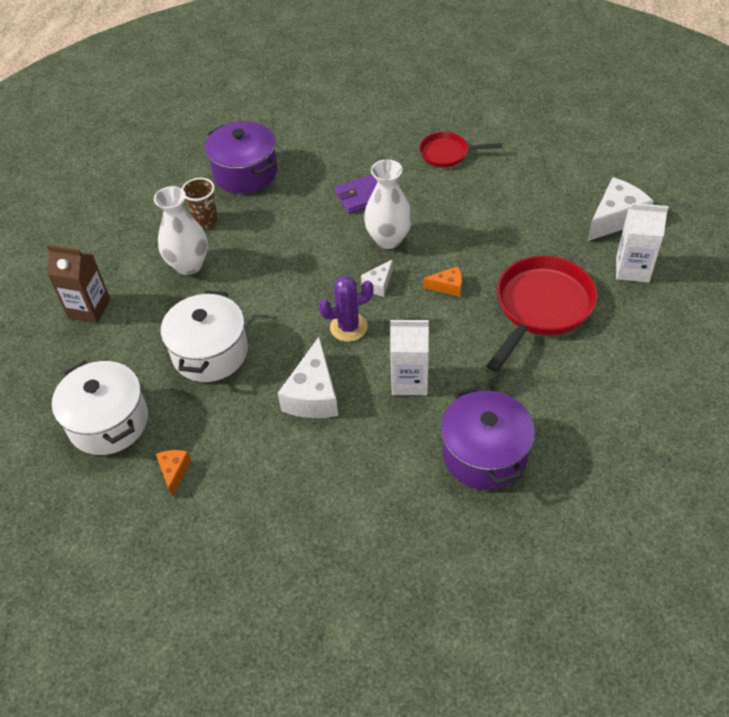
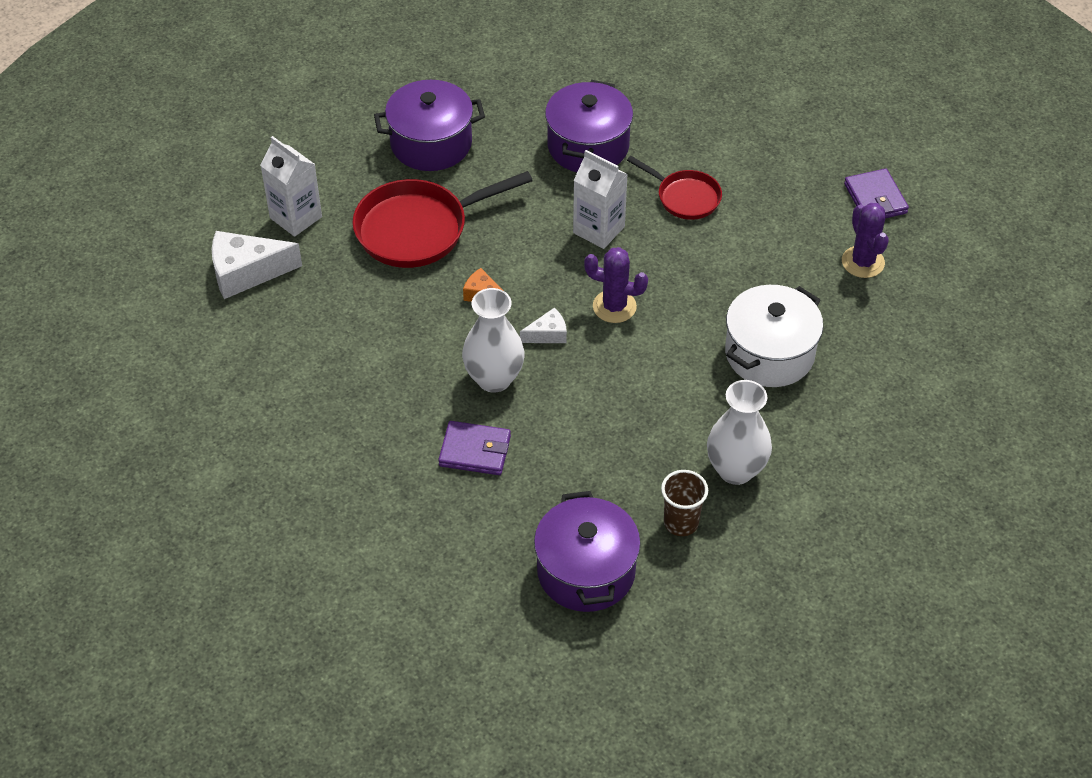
camera: 150 degrees left, 0 degrees up
brown carton [47,245,111,323] -> none
white pot [52,361,148,455] -> none
orange cheese [156,450,191,497] -> purple cactus [842,203,889,278]
white cheese [278,337,338,418] -> none
red pan [419,132,502,167] -> red pan moved to [627,156,722,220]
none -> purple pot [374,80,485,171]
none -> purple wallet [844,168,909,218]

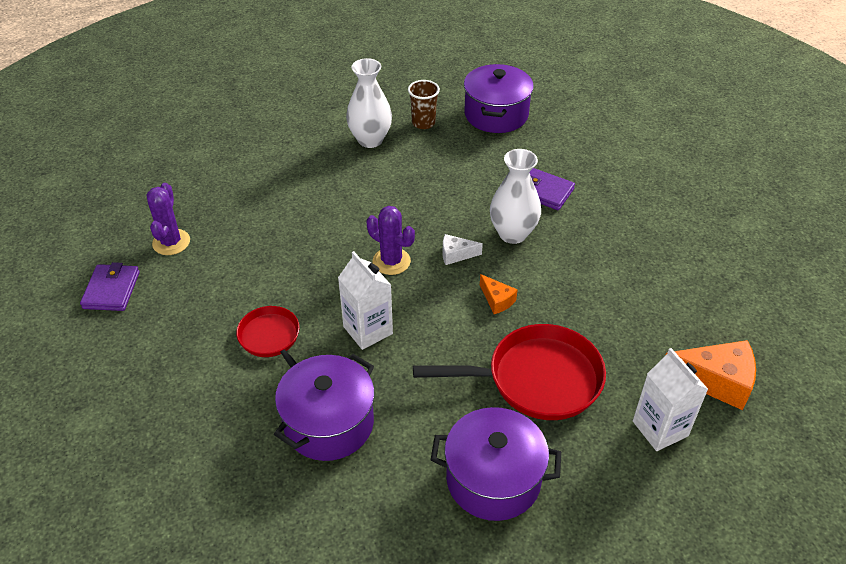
camera: 160 degrees left, 5 degrees down
white cheese [212,231,302,299] -> orange cheese [665,340,756,410]
white pot [725,285,823,387] -> none

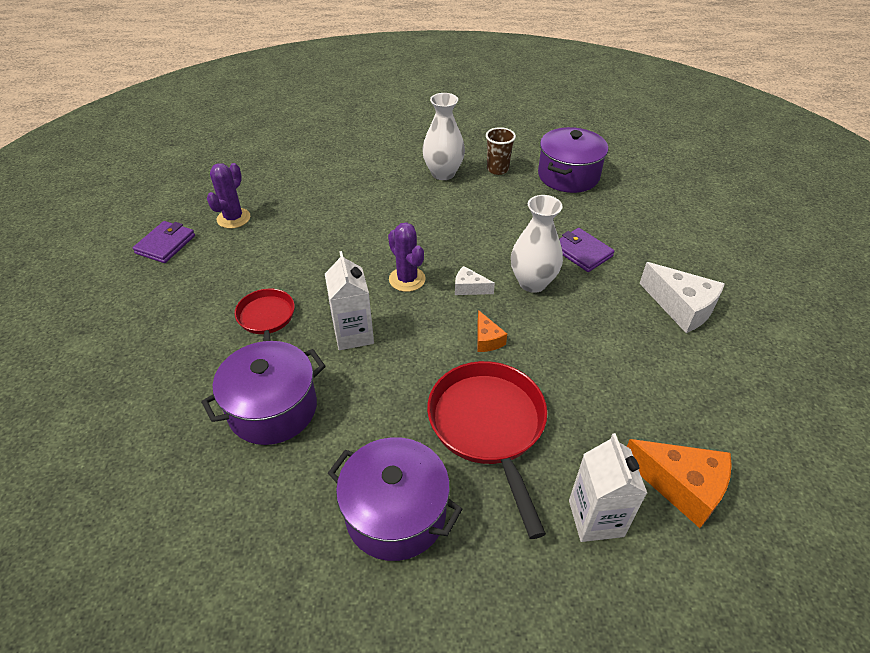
camera: 20 degrees right, 0 degrees up
red pan [413,324,606,420] -> red pan turned 120 degrees counterclockwise [427,361,547,539]
none -> white cheese [639,262,725,333]

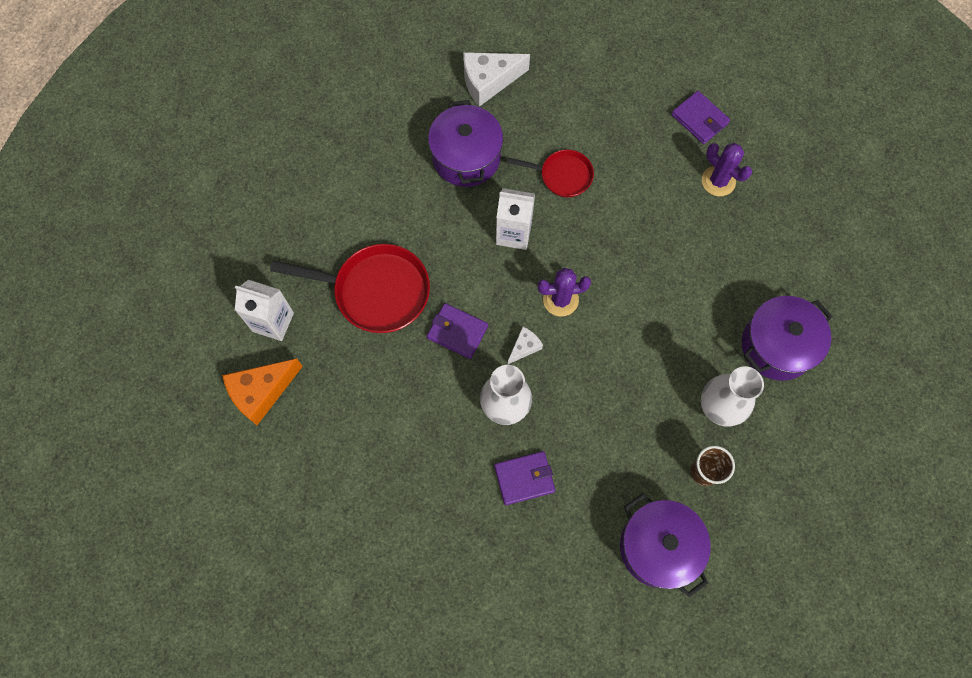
camera: 115 degrees right, 25 degrees up
purple pot [328,437,463,561] -> purple pot moved to [742,296,833,381]
orange cheese [478,310,507,352] -> purple wallet [427,303,488,359]
white cheese [639,262,725,333] -> white cheese moved to [463,52,530,107]

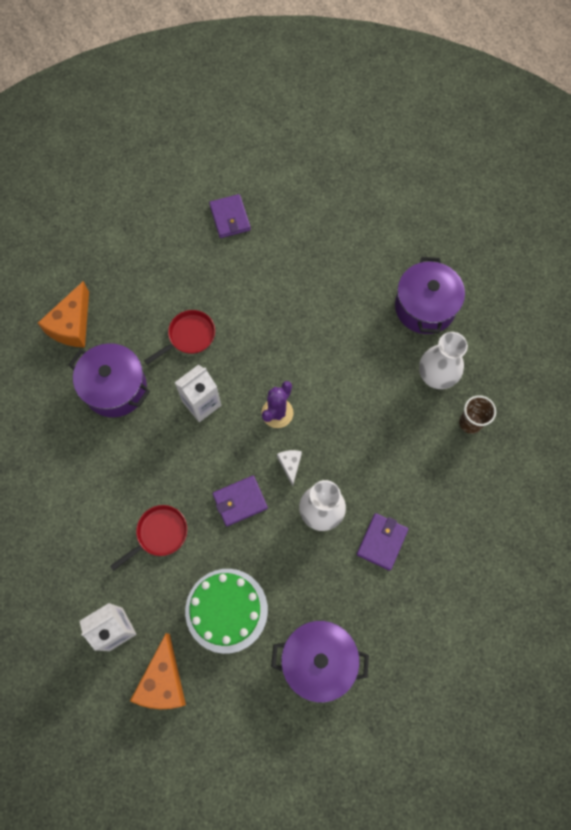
camera: 50 degrees left, 0 degrees up
red pan [270,244,430,333] -> red pan [110,505,187,571], size x0.58
white cheese [463,52,530,107] -> orange cheese [38,281,89,347]
purple pot [620,493,711,597] -> purple pot moved to [271,620,369,703]
purple wallet [672,91,730,144] -> purple wallet turned 75 degrees clockwise [209,194,251,238]
purple cactus [702,143,752,196] -> none
none -> green cake [185,569,268,654]

